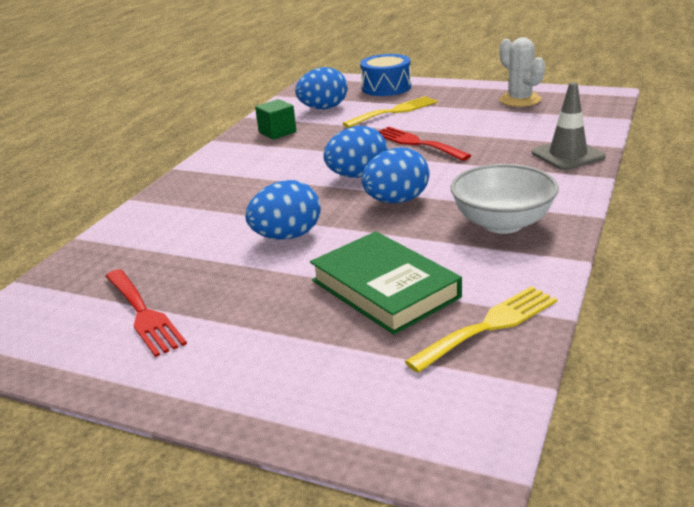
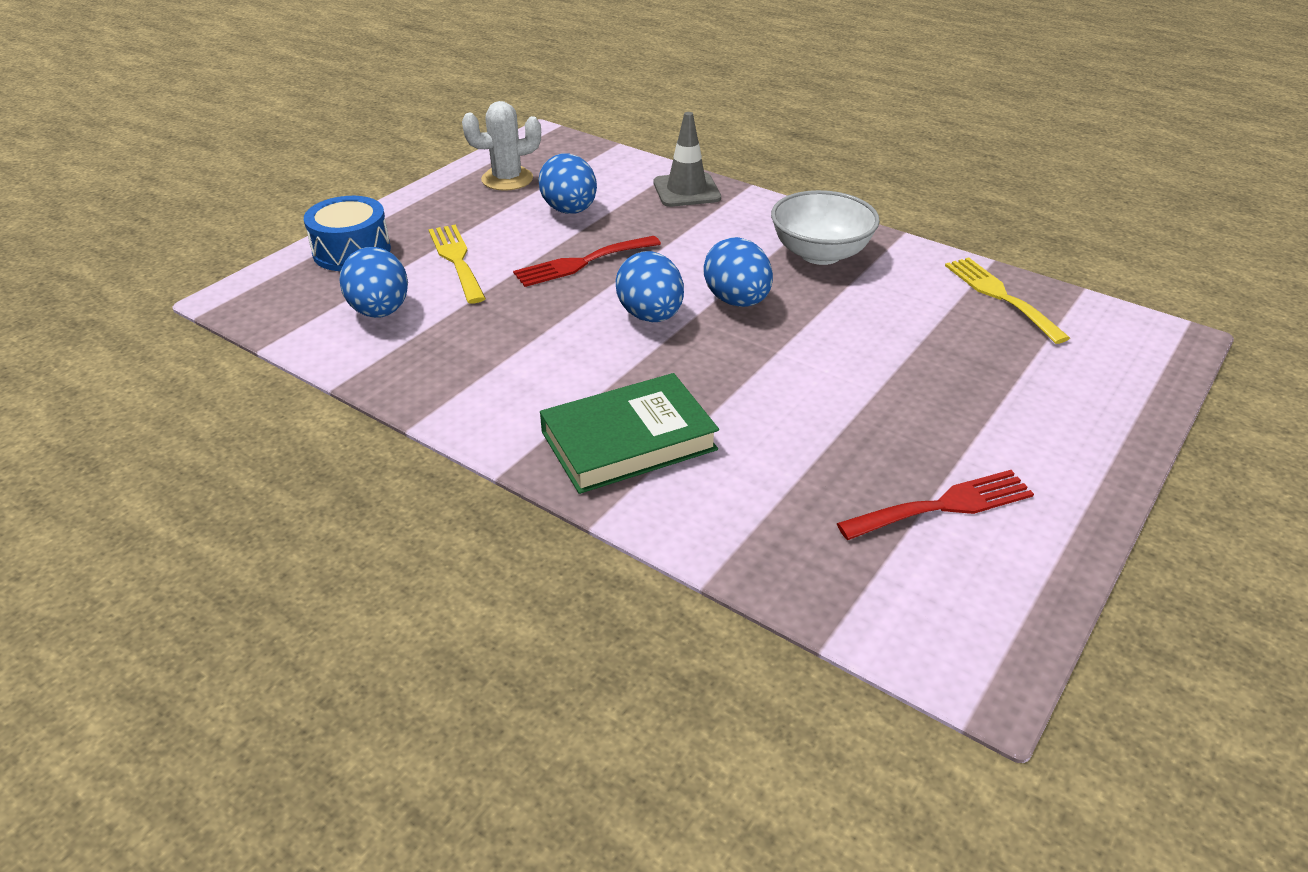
camera: 80 degrees left, 10 degrees up
blue egg [245,180,321,240] -> blue egg moved to [539,153,597,214]
green cube [255,99,296,139] -> none
green book [310,231,462,335] -> green book moved to [540,373,719,494]

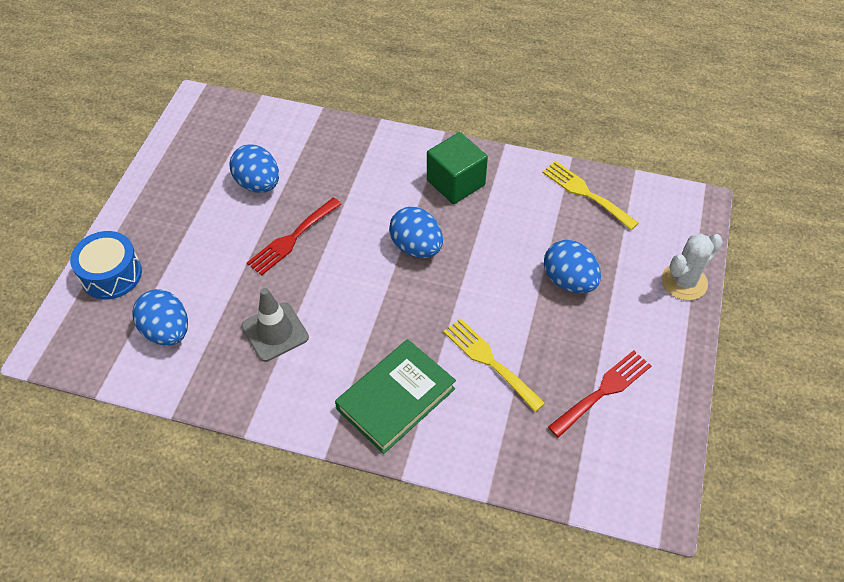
camera: 20 degrees left, 15 degrees up
yellow fork [429,225,486,304] -> yellow fork moved to [443,318,545,412]
white cactus [462,101,541,191] -> white cactus moved to [662,234,723,300]
blue egg [616,251,684,322] -> blue egg moved to [544,240,601,293]
grey traffic cone [653,112,721,207] -> grey traffic cone moved to [241,288,309,362]
white bowl [771,190,880,265] -> green cube [427,132,488,204]

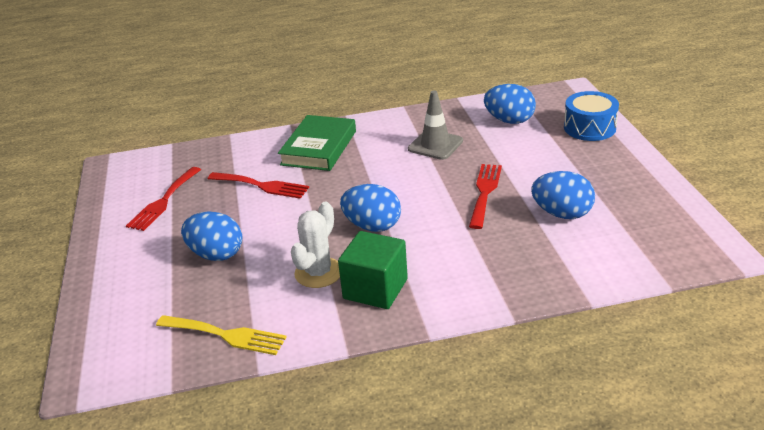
camera: 155 degrees right, 20 degrees down
yellow fork [443,318,545,412] -> red fork [208,172,309,199]
white cactus [662,234,723,300] -> white cactus moved to [291,202,340,288]

